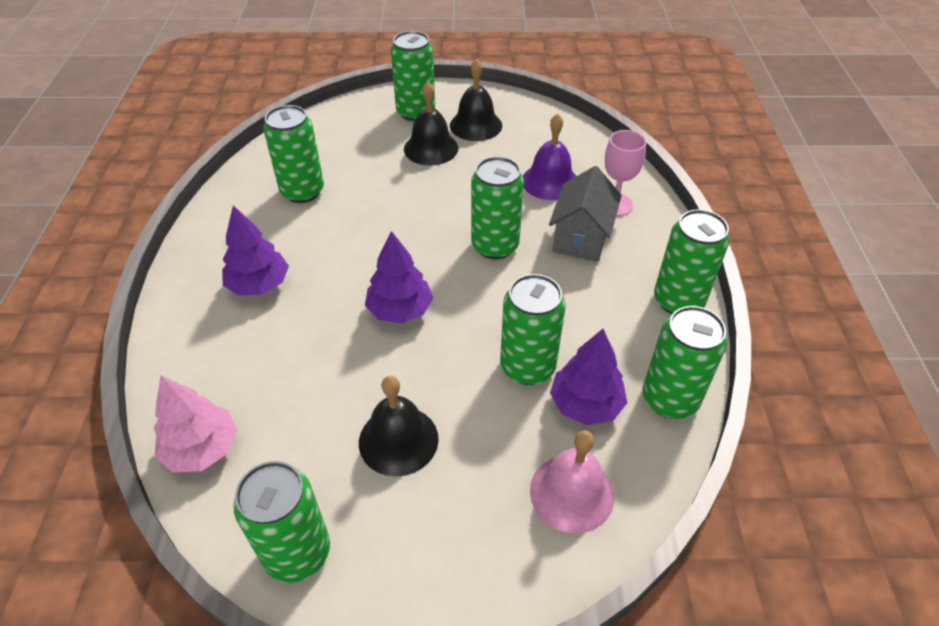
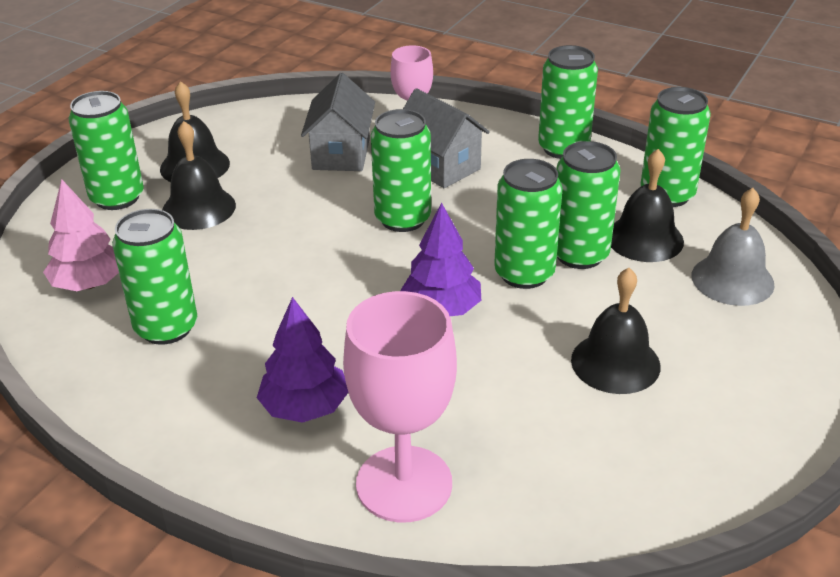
camera: 60 degrees left, 10 degrees down
pink tree [154,375,237,472] -> pink tree moved to [43,179,119,291]
green can [233,461,330,583] -> green can moved to [494,159,563,289]
purple bell [523,114,576,200] -> grey house [301,73,375,171]
pink bell [530,431,614,534] -> grey bell [692,188,775,306]
purple tree [550,329,627,425] -> black bell [611,149,684,262]
none -> pink goblet [343,291,457,522]

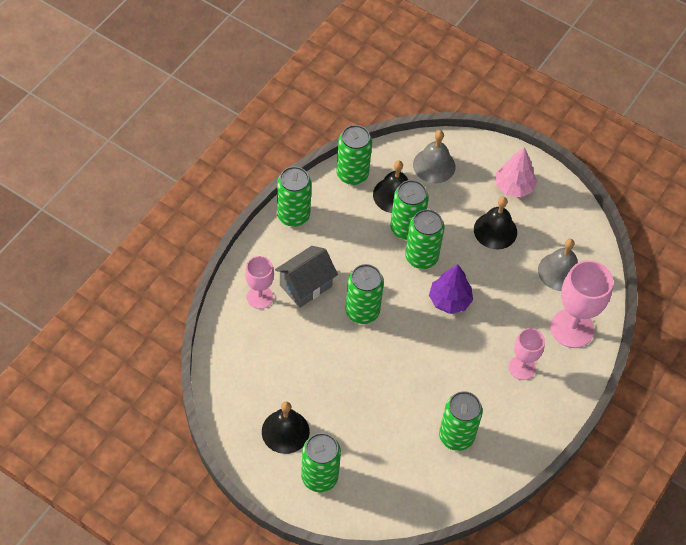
camera: 90 degrees left, 20 degrees up
pink tree [43,179,119,291] -> pink tree moved to [496,147,537,198]
black bell [162,121,236,230] -> none
purple tree [257,297,348,423] -> pink goblet [509,328,545,380]
grey house [301,73,375,171] -> none
none -> grey bell [538,239,578,291]

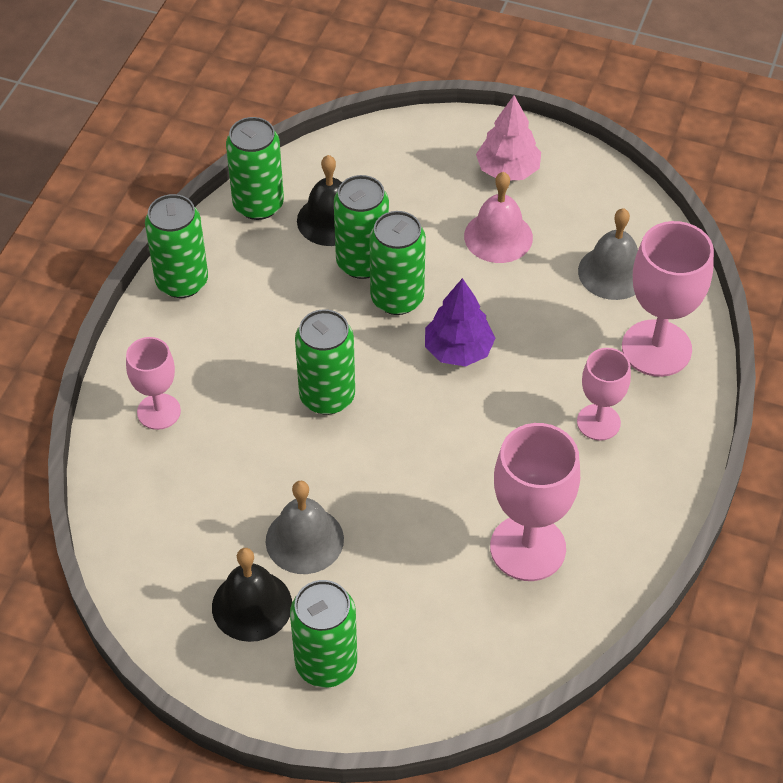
camera: 10 degrees left, 5 degrees down
grey house [275,246,338,308] -> none
grey bell [413,130,455,183] -> grey bell moved to [266,481,344,574]
green can [439,391,483,451] -> pink goblet [490,423,580,581]
black bell [474,197,517,249] -> pink bell [464,172,533,263]

